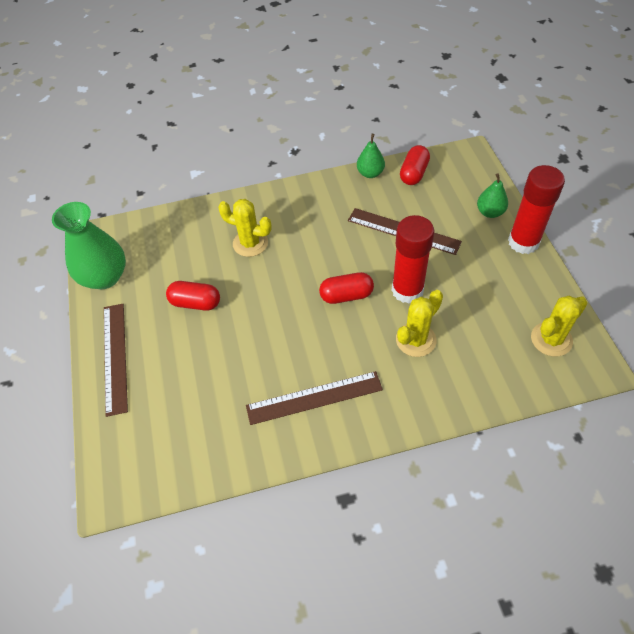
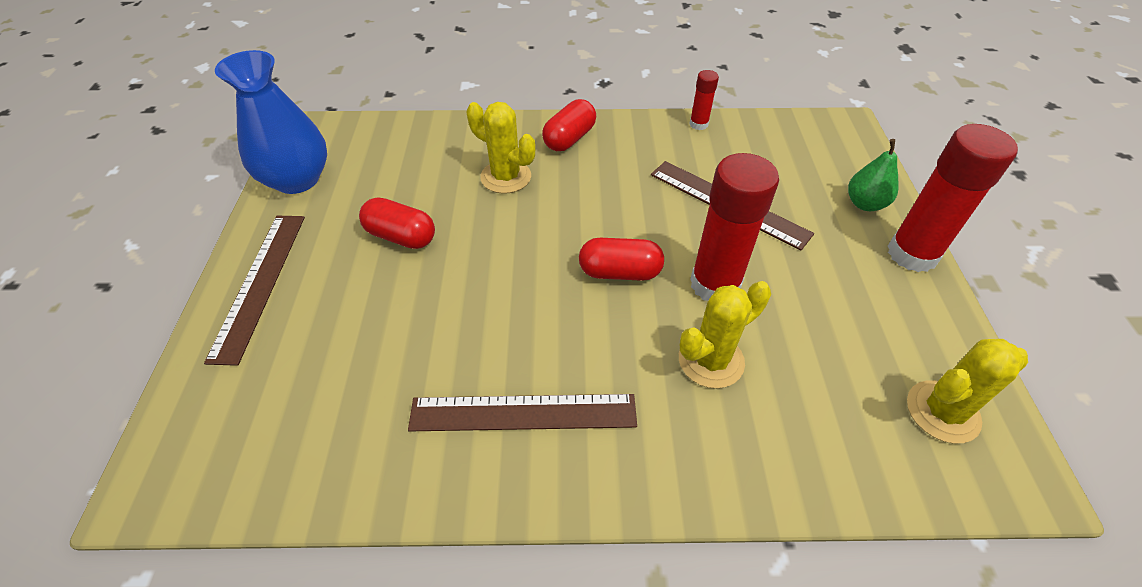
camera: 10 degrees right, 5 degrees down
green vase [52,202,126,289] -> blue vase [215,50,327,194]
green pear [357,134,385,178] -> red glue stick [689,70,719,130]
red capsule [400,145,430,185] -> red capsule moved to [542,99,596,151]

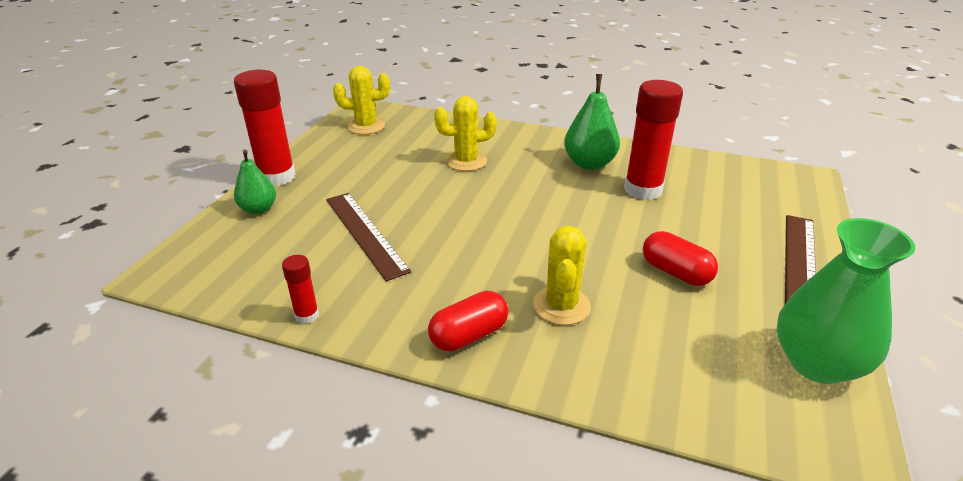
camera: 160 degrees left, 15 degrees down
blue vase [215,50,327,194] -> green vase [777,218,915,384]
brown ruler [408,394,637,431] -> green pear [564,74,620,170]
yellow cactus [467,102,535,194] -> yellow cactus turned 45 degrees clockwise [533,226,591,325]
red capsule [579,238,664,281] -> none
red glue stick [690,153,779,301] -> red glue stick moved to [624,80,683,200]

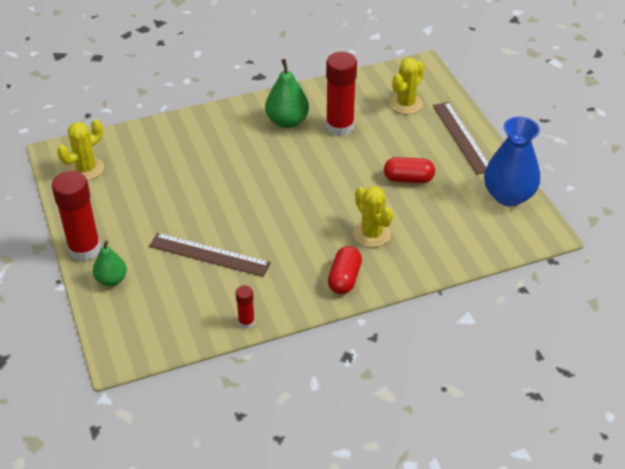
camera: 40 degrees left, 10 degrees up
yellow cactus [434,96,497,171] -> yellow cactus moved to [390,58,425,114]
green vase [777,218,915,384] -> blue vase [484,117,540,206]

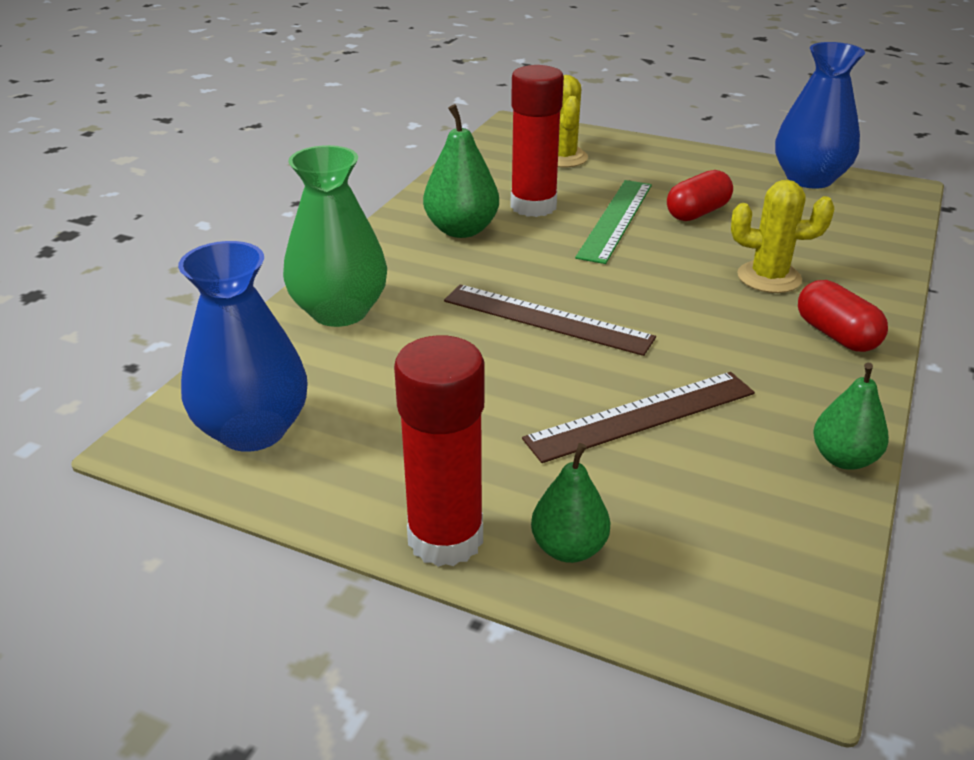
camera: 45 degrees left, 10 degrees down
yellow cactus [57,119,104,180] -> blue vase [178,241,308,452]
red glue stick [236,285,255,329] -> green pear [813,363,889,470]
brown ruler [433,102,489,175] -> brown ruler moved to [444,284,656,356]
none -> green vase [283,145,387,327]
none -> green ruler [575,180,652,264]

